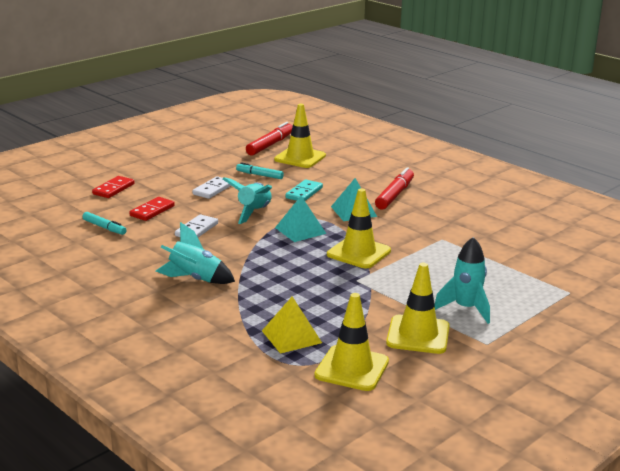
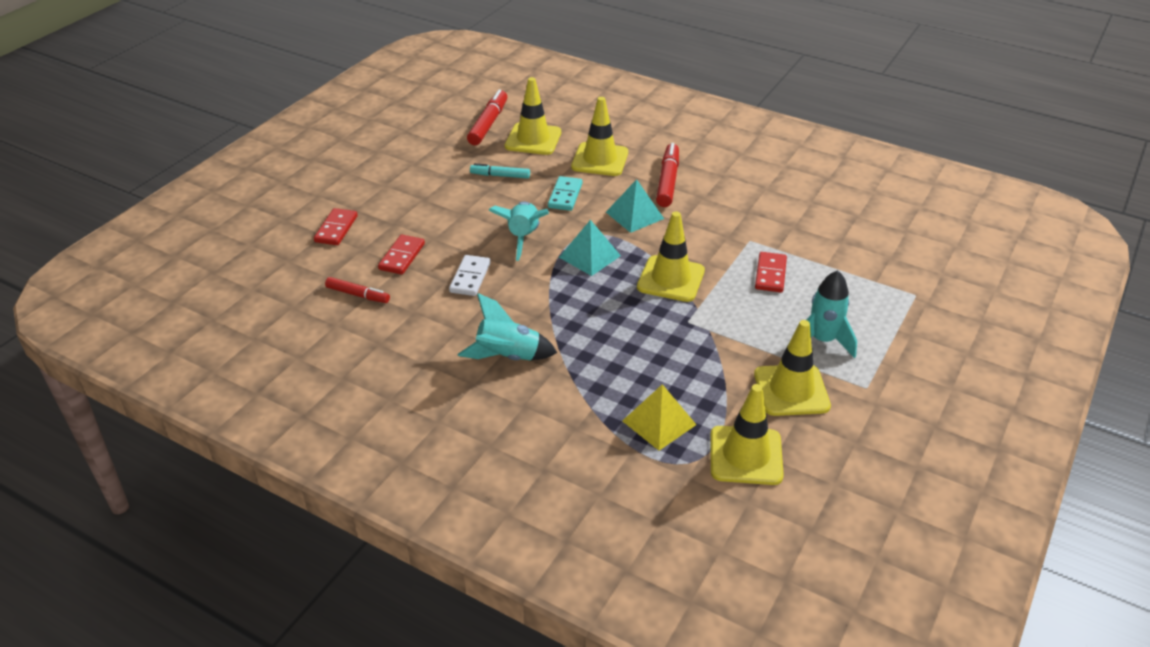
camera: 15 degrees left, 15 degrees up
turquoise marker [83,212,126,235] -> red marker [325,277,390,303]
white domino [192,176,232,199] -> none
none -> yellow traffic cone [571,97,628,176]
none -> red domino [755,252,787,293]

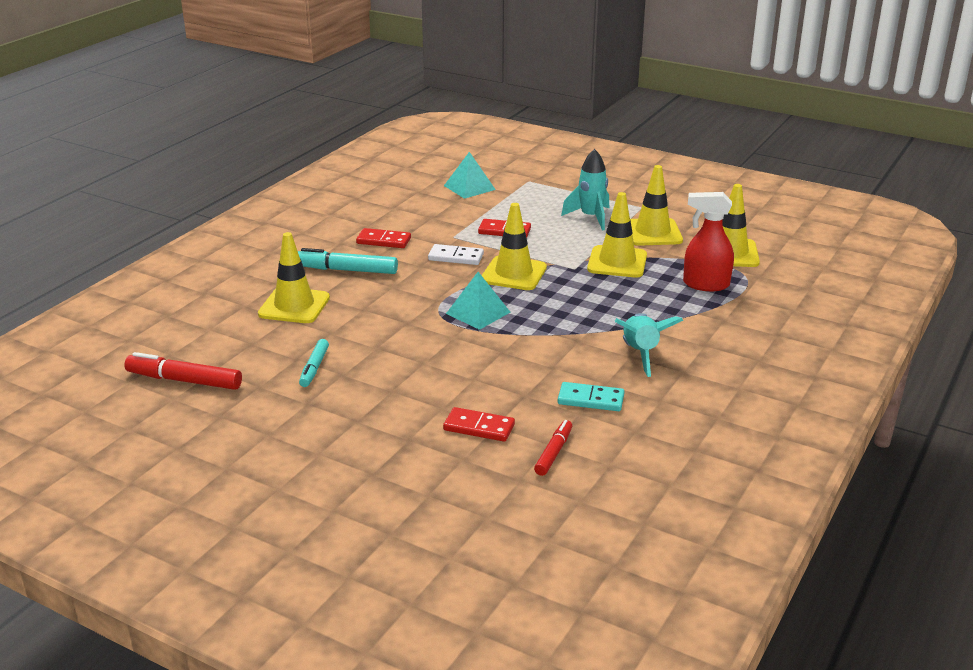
camera: 90 degrees left, 10 degrees down
red domino [314,208,358,245] -> red domino moved to [356,228,411,248]
white domino [449,255,491,296] -> white domino moved to [428,244,484,265]
turquoise rocket [488,202,549,261] -> none
yellow traffic cone [505,77,561,155] -> yellow traffic cone moved to [587,192,647,278]
turquoise domino [548,176,582,211] -> turquoise domino moved to [558,382,625,411]
turquoise pyramid [606,179,664,233] -> turquoise pyramid moved to [444,152,496,199]
yellow pyramid [622,384,696,451] -> red spray bottle [683,192,734,291]
red marker [656,143,679,207] -> turquoise marker [298,248,398,274]

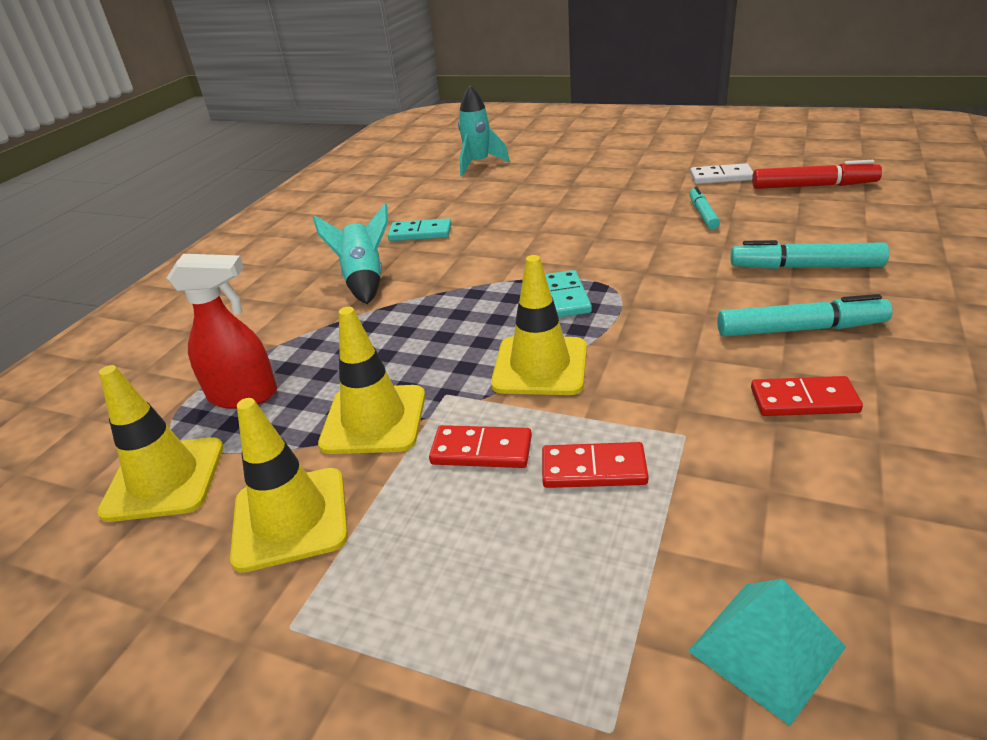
camera: 175 degrees right, 5 degrees up
yellow traffic cone [258,232,330,323] -> turquoise marker [730,240,889,269]
white domino [428,244,484,265] -> white domino moved to [690,163,753,184]
red domino [443,407,515,442] -> red domino moved to [429,425,532,468]
turquoise pyramid [446,272,510,330] -> turquoise domino [545,270,592,317]
red marker [534,420,572,476] -> none
turquoise rocket [561,149,609,231] -> turquoise rocket moved to [458,85,510,176]

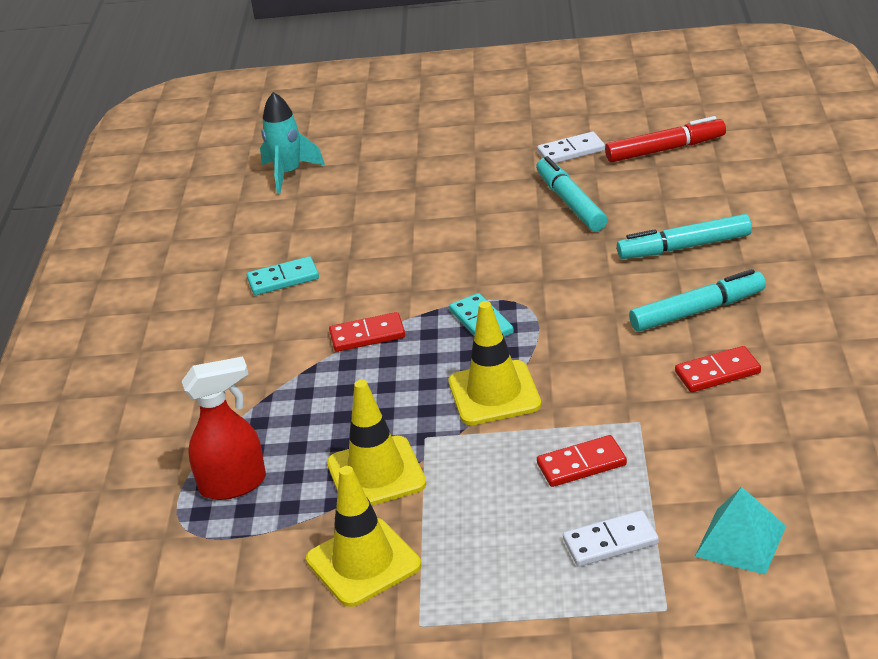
camera: 20 degrees left, 0 degrees up
yellow traffic cone [97,365,224,522] -> none
turquoise rocket [313,203,388,304] -> none
red domino [429,425,532,468] -> red domino moved to [329,312,405,352]
turquoise marker [689,187,720,230] -> turquoise marker [536,156,607,231], size x1.60
none -> white domino [563,510,659,567]

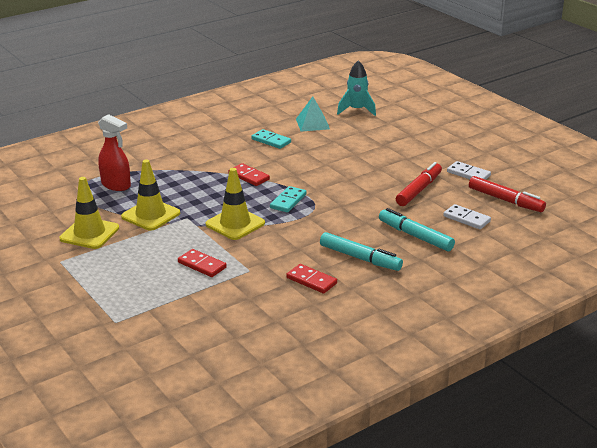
camera: 50 degrees right, 5 degrees down
turquoise marker [536,156,607,231] -> red marker [396,162,442,206]
white domino [563,510,659,567] -> white domino moved to [443,204,491,229]
turquoise pyramid [695,487,786,575] -> turquoise pyramid moved to [296,97,330,132]

